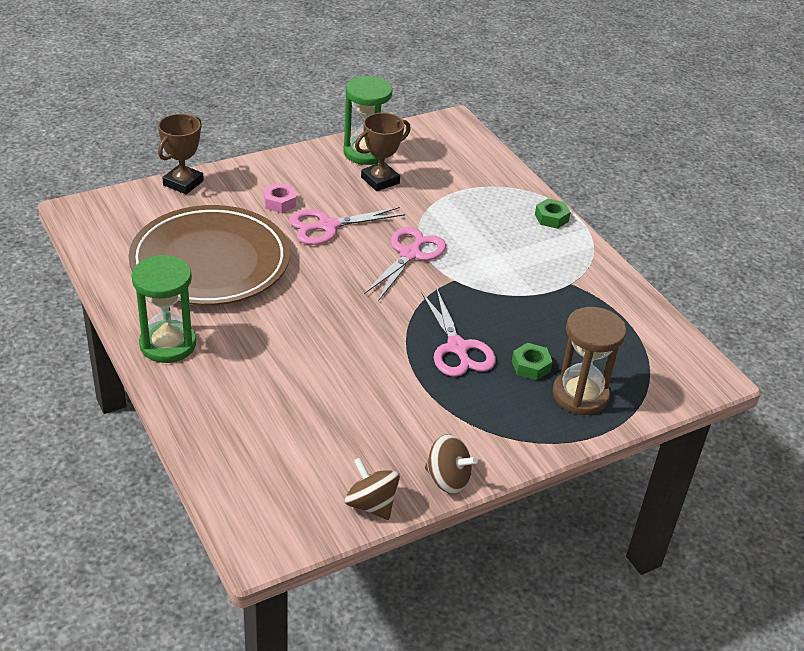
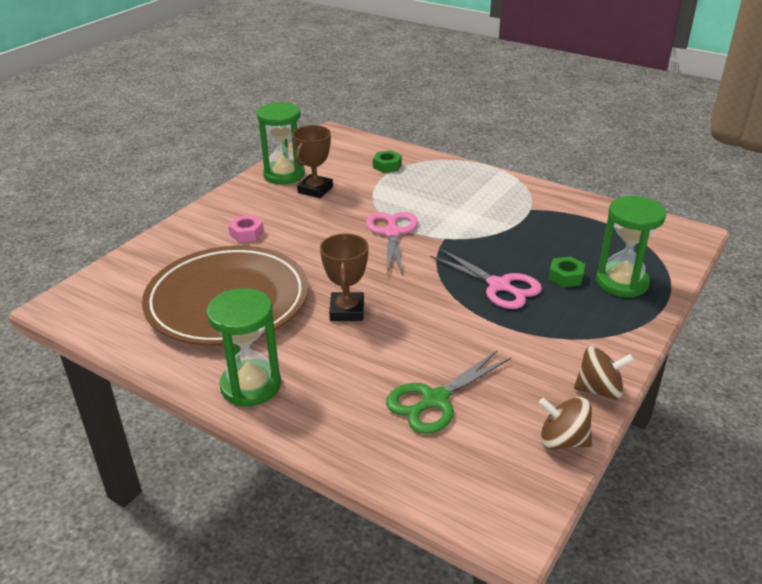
camera: 25 degrees left, 5 degrees down
brown trophy [158,114,204,194] -> brown trophy moved to [320,233,369,321]
pink scissors [289,207,405,245] -> none
green nut [535,198,571,229] -> green nut moved to [373,150,402,173]
brown hourglass [552,307,626,415] -> green hourglass [596,196,666,298]
none -> green scissors [386,350,511,434]

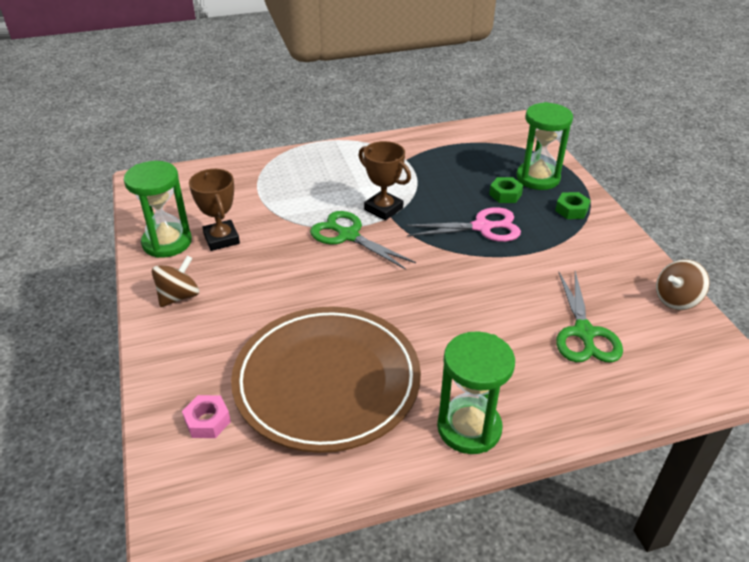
camera: 50 degrees left, 5 degrees up
pink nut [228,215,264,242] -> pink nut moved to [182,395,231,438]
brown trophy [320,233,369,321] -> brown trophy moved to [358,141,411,221]
pink scissors [366,212,418,275] -> green scissors [310,211,416,270]
green nut [373,150,402,173] -> green nut moved to [555,192,591,219]
brown spinning top [574,346,634,399] -> brown spinning top moved to [152,255,199,307]

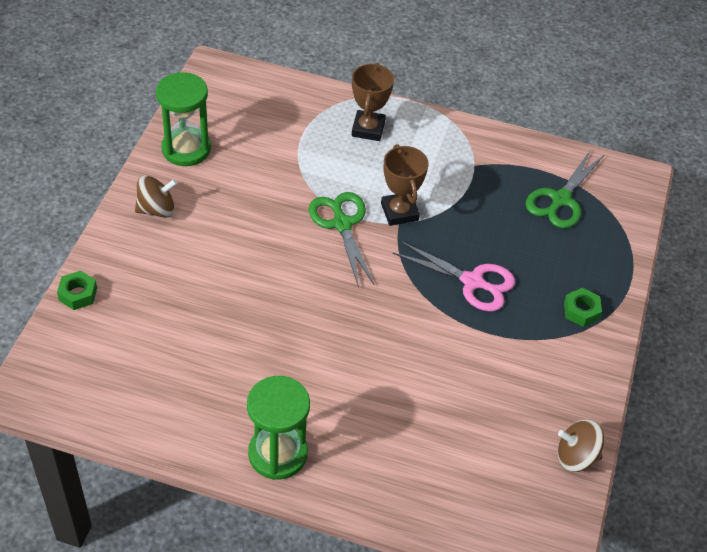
camera: 30 degrees right, 10 degrees up
pink nut [182,395,231,438] -> none
brown trophy [189,169,240,251] -> brown trophy moved to [352,63,394,141]
brown plate [231,306,421,453] -> none
green nut [489,177,523,203] -> green nut moved to [57,271,97,310]
green hourglass [516,102,573,190] -> none
green scissors [556,271,623,363] -> green scissors moved to [526,150,605,229]

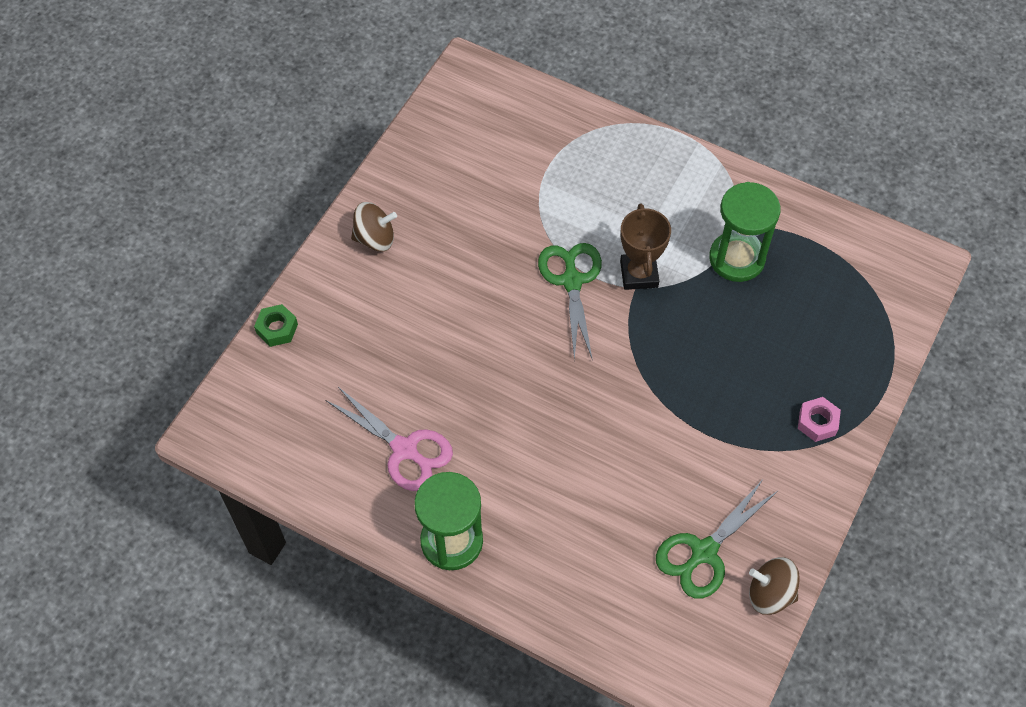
camera: 15 degrees right, 10 degrees up
green hourglass [156,72,211,166] -> green hourglass moved to [709,182,781,282]
brown trophy [352,63,394,141] -> none
pink scissors [393,241,515,312] -> pink scissors moved to [325,387,453,491]
green scissors [526,150,605,229] -> green scissors moved to [656,478,779,599]
green nut [564,288,602,327] -> pink nut [798,397,841,442]

